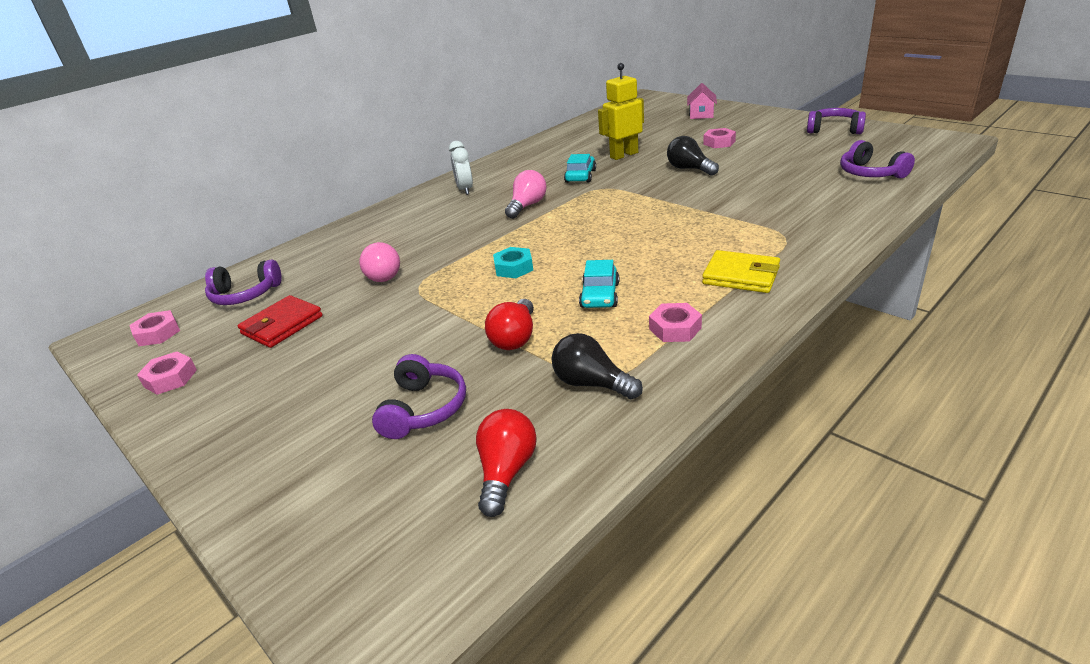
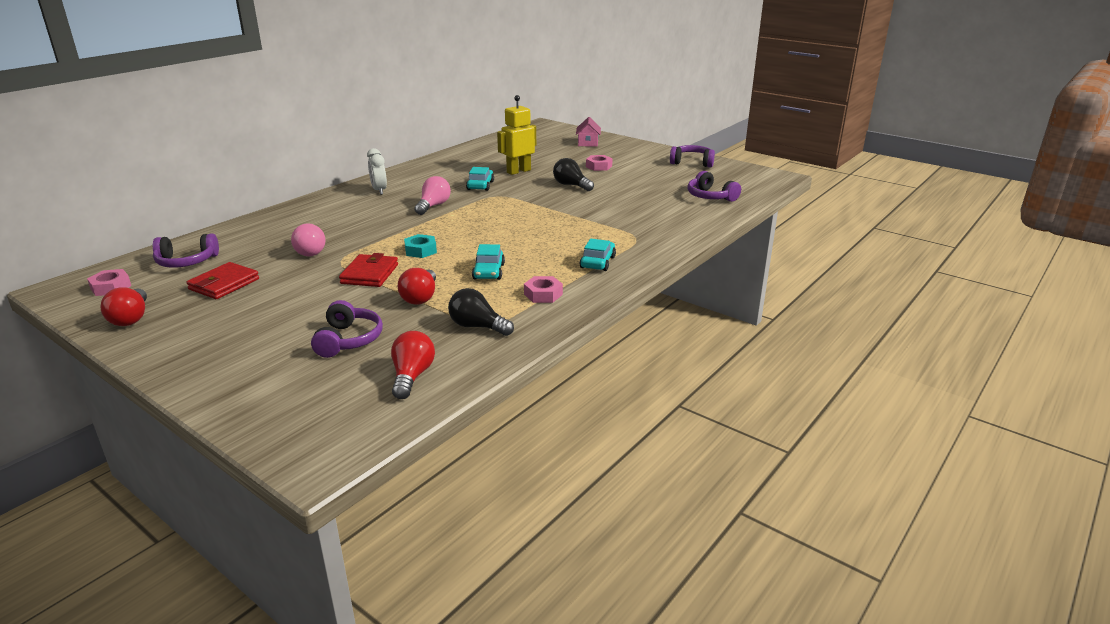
camera: 10 degrees left, 5 degrees down
pink nut [137,351,197,395] -> red light bulb [101,287,147,326]
yellow wallet [702,250,780,293] -> turquoise car [580,239,616,271]
none -> red wallet [339,253,398,287]

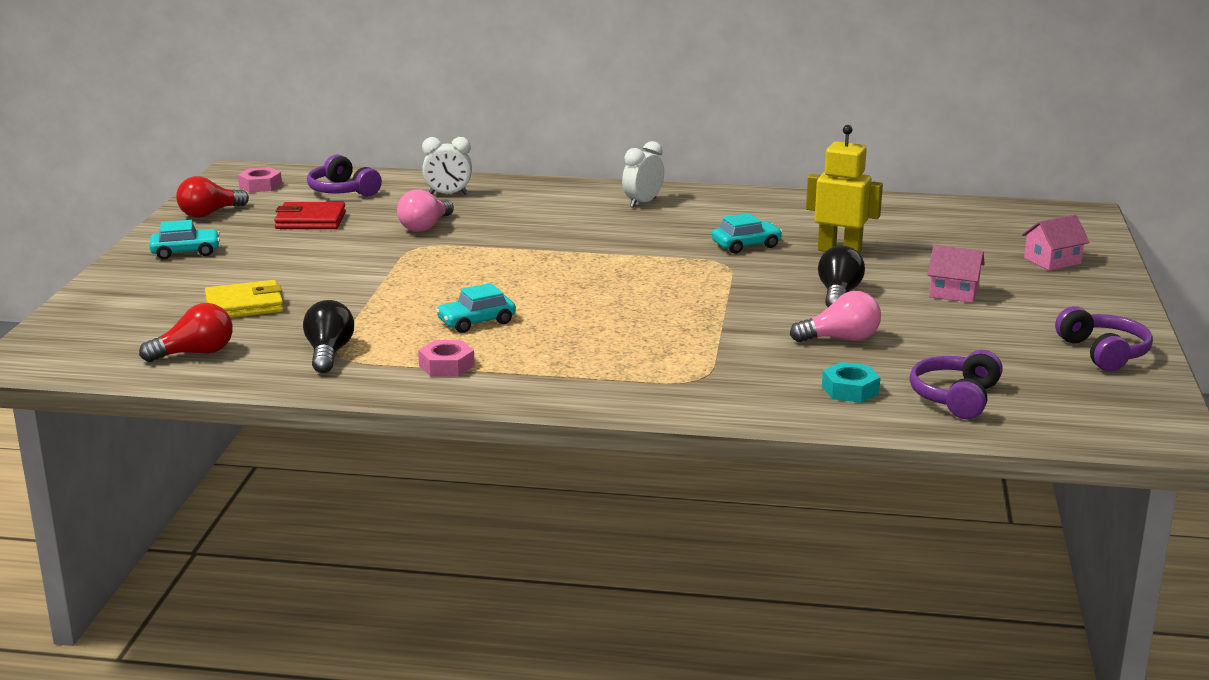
camera: 60 degrees right, 5 degrees down
purple headphones [311,300,383,358] -> yellow wallet [205,280,284,318]
red wallet [339,253,398,287] -> none
red light bulb [398,268,436,305] -> none
turquoise nut [404,234,437,258] -> turquoise nut moved to [822,362,881,403]
pink light bulb [414,176,451,215] -> pink light bulb moved to [790,291,881,342]
turquoise car [580,239,616,271] -> turquoise car moved to [150,220,220,260]
pink nut [586,155,613,171] -> pink house [927,245,985,303]
none -> white clock [422,137,472,195]

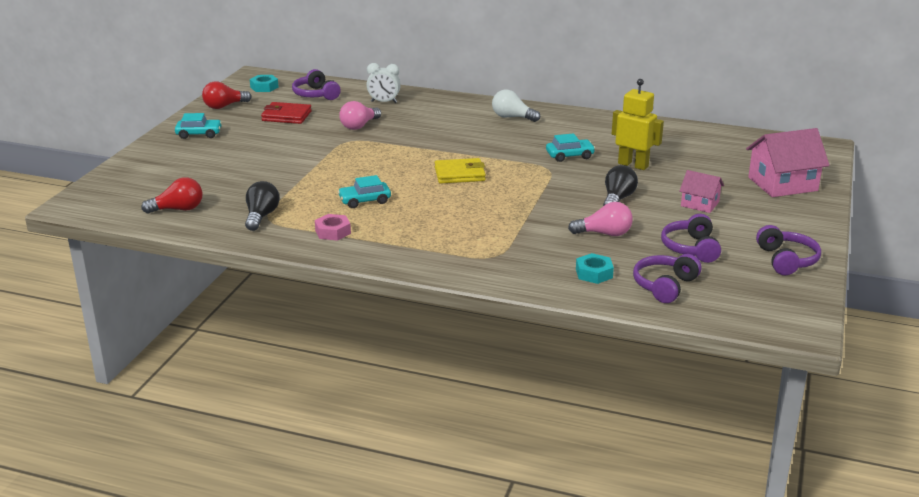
camera: 10 degrees right, 5 degrees up
yellow wallet [205,280,284,318] -> yellow wallet moved to [435,158,486,184]
pink nut [238,167,282,192] -> turquoise nut [250,75,278,92]
white clock [622,141,664,208] -> white light bulb [492,89,540,122]
pink house [1022,214,1090,270] -> pink house [746,128,830,197], size x1.75
none -> purple headphones [661,214,721,263]

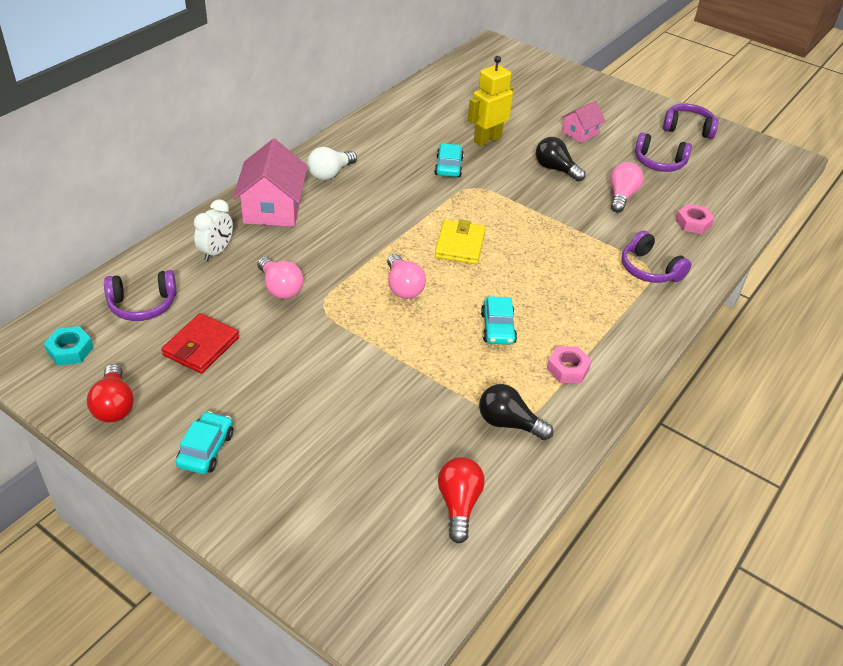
camera: 75 degrees left, 15 degrees up
turquoise nut [576,253,614,284] -> pink nut [675,204,714,234]
purple headphones [633,254,702,303] -> purple headphones moved to [622,230,691,283]
pink house [746,128,830,197] -> pink house moved to [233,139,308,227]
none -> pink light bulb [387,254,426,299]

